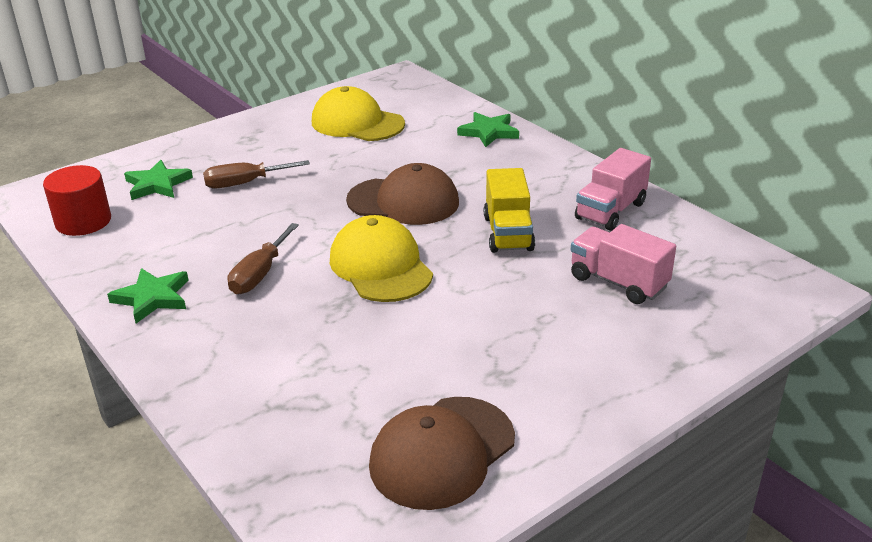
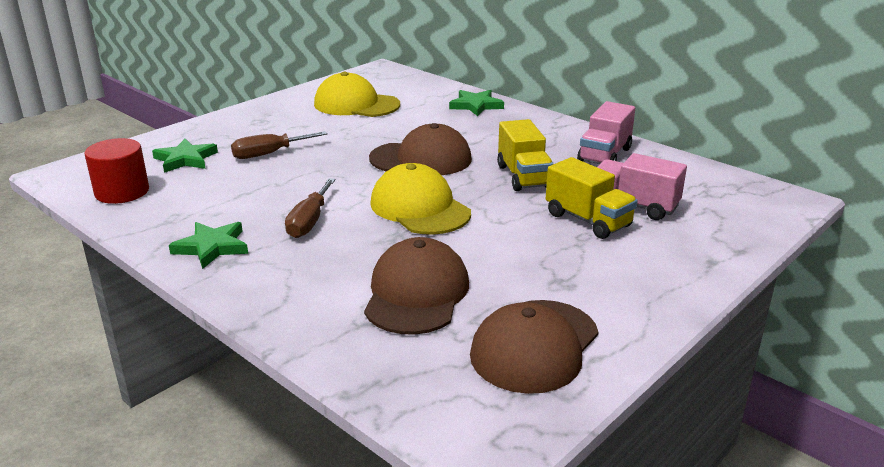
camera: 10 degrees left, 5 degrees down
none -> brown cap [364,237,469,335]
none -> yellow truck [546,157,638,239]

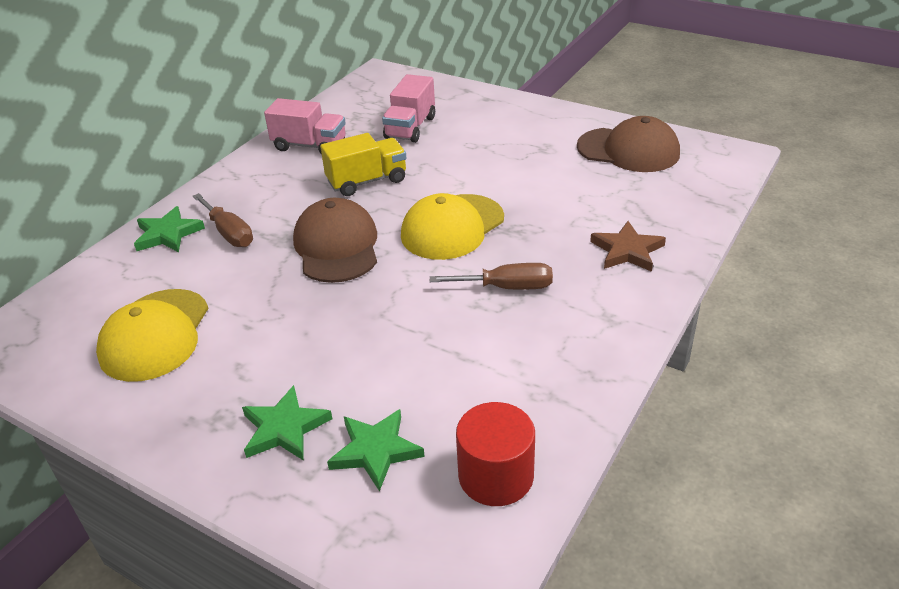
camera: 100 degrees left, 10 degrees up
green star [169,222,248,269] -> green star moved to [242,385,332,461]
brown screwdriver [231,131,328,159] -> brown screwdriver moved to [193,193,253,247]
brown cap [364,237,469,335] -> none
yellow truck [546,157,638,239] -> none
none -> brown star [590,221,666,272]

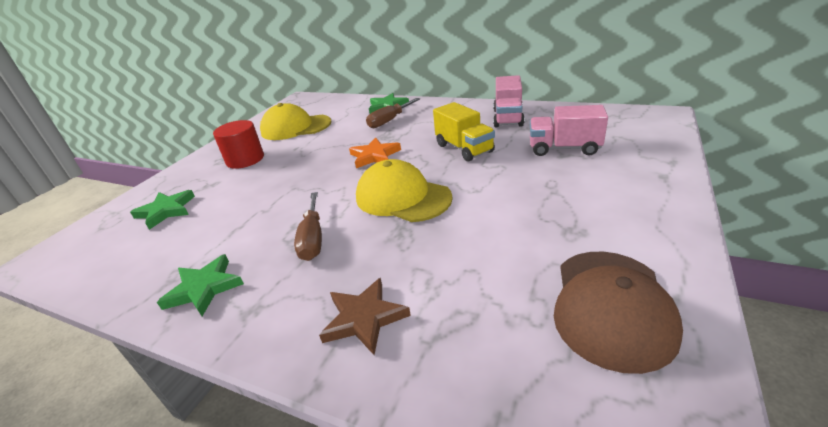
camera: 85 degrees right, 5 degrees down
green star [242,385,332,461] -> green star moved to [157,254,244,316]
brown cap [293,198,377,283] -> orange star [349,138,401,168]
red cylinder [456,402,535,506] -> red cylinder moved to [213,120,264,169]

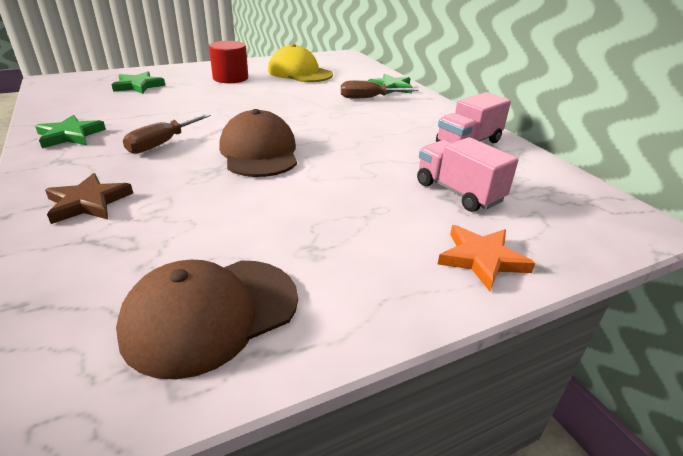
camera: 35 degrees right, 0 degrees up
orange star [349,138,401,168] -> orange star moved to [438,225,535,291]
yellow cap [356,159,453,222] -> brown cap [219,109,297,177]
yellow truck [433,102,495,162] -> none

